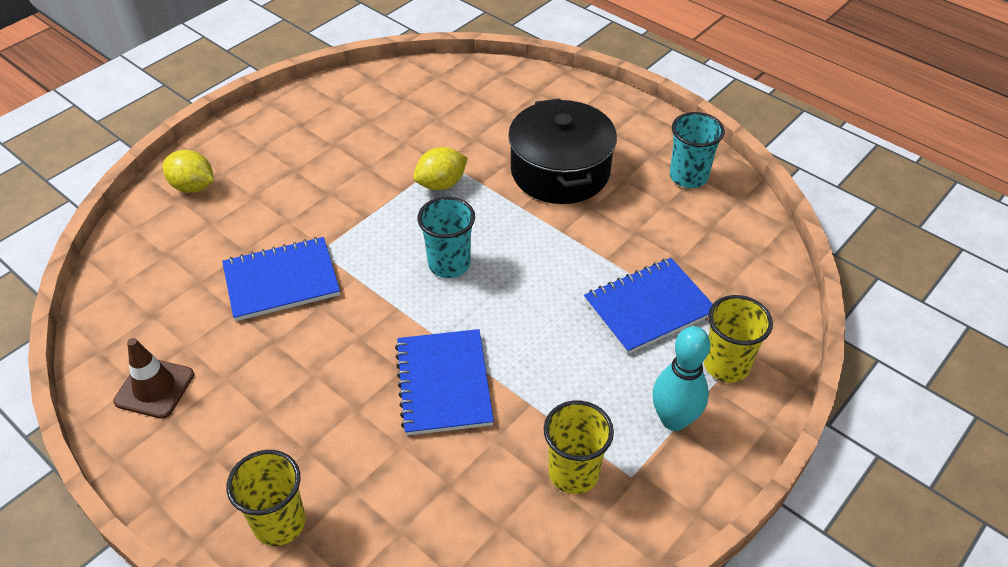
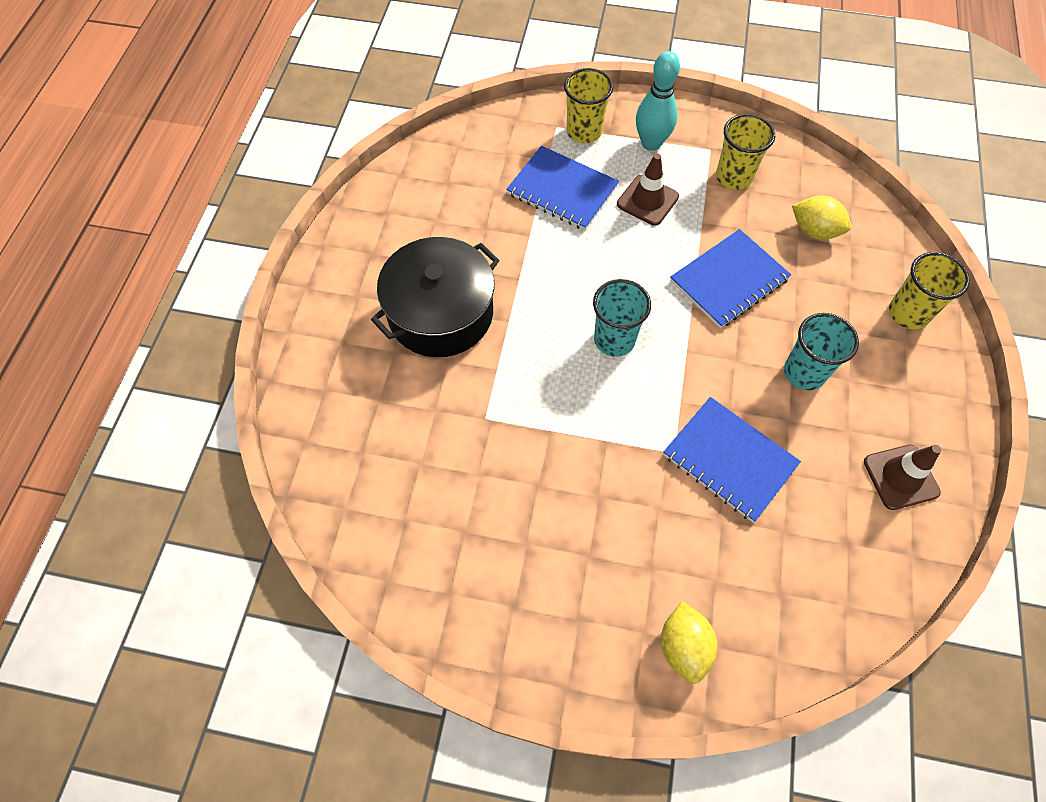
camera: 120 degrees left, 15 degrees up
yellow lemon [413,147,468,190] -> yellow lemon moved to [792,196,851,240]
turquoise cup [670,112,725,188] -> turquoise cup moved to [784,313,859,390]
none -> brown traffic cone [617,154,679,226]

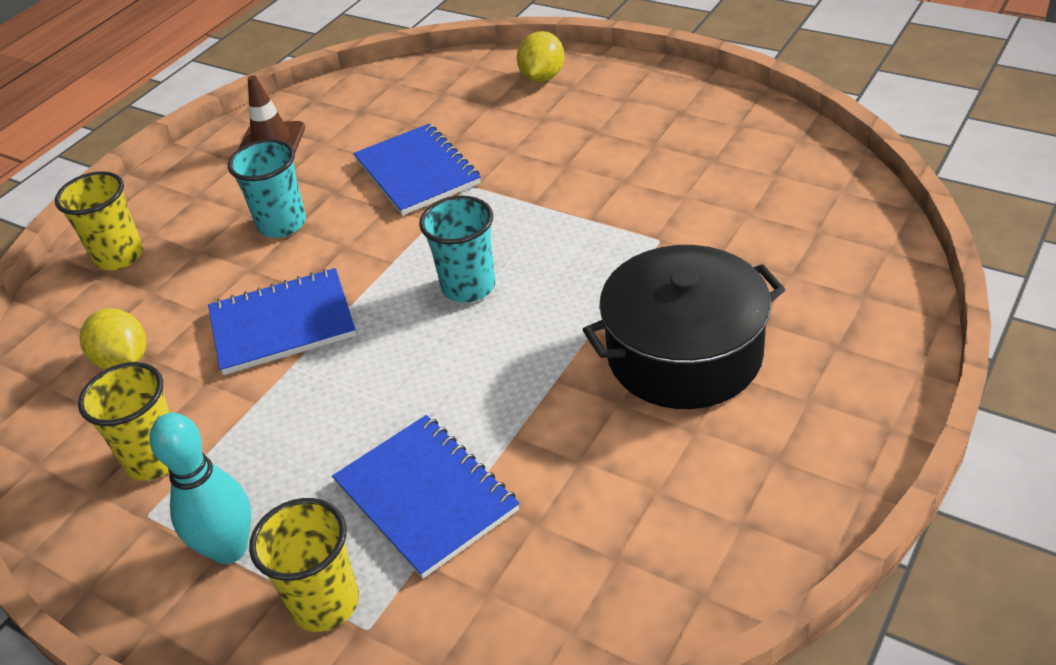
camera: 155 degrees left, 20 degrees down
brown traffic cone [617,154,679,226] -> none

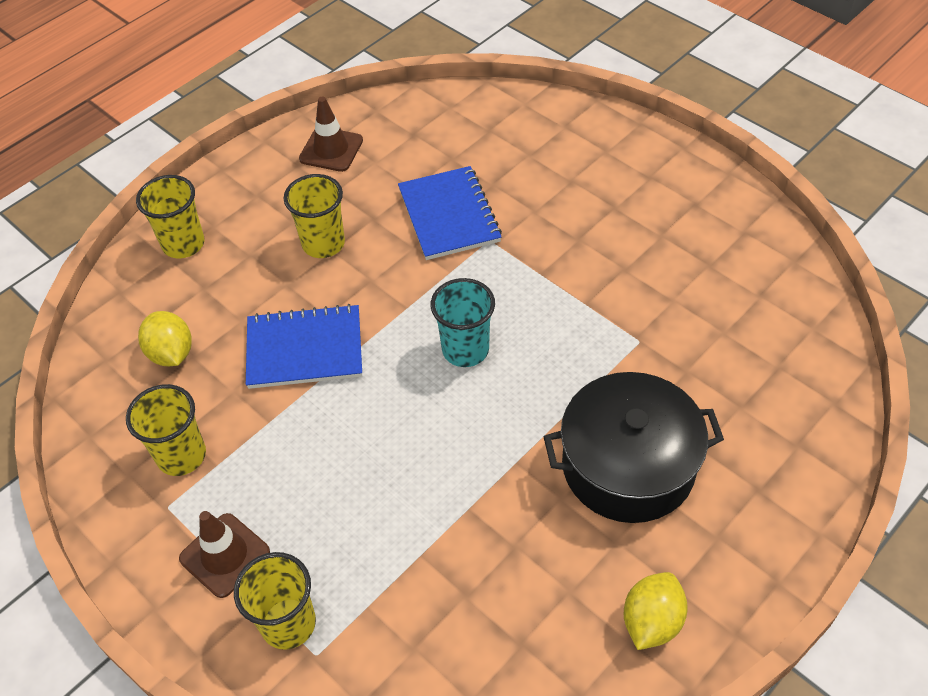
camera: 10 degrees right, 10 degrees up
turquoise bowling pin [149,413,251,564] -> brown traffic cone [179,511,270,598]
turquoise cup [228,139,306,238] -> yellow cup [284,174,345,258]
blue notebook [332,415,520,579] -> none
yellow lemon [517,31,564,82] -> yellow lemon moved to [624,572,688,650]

